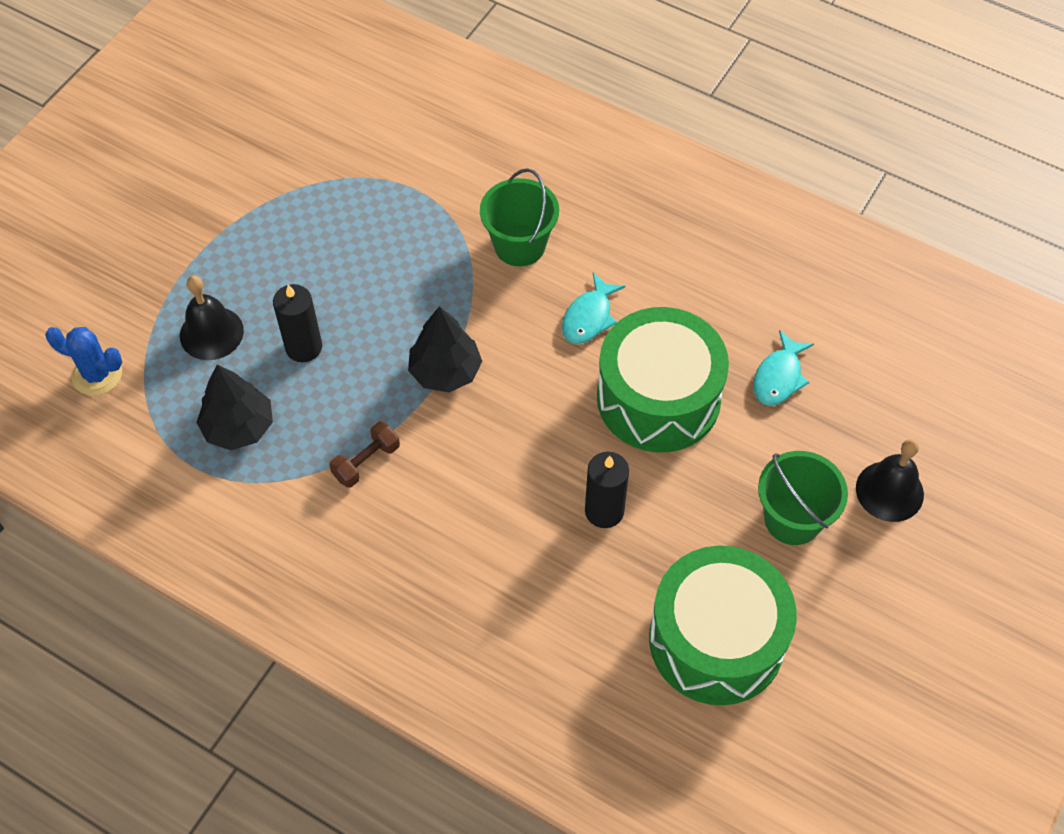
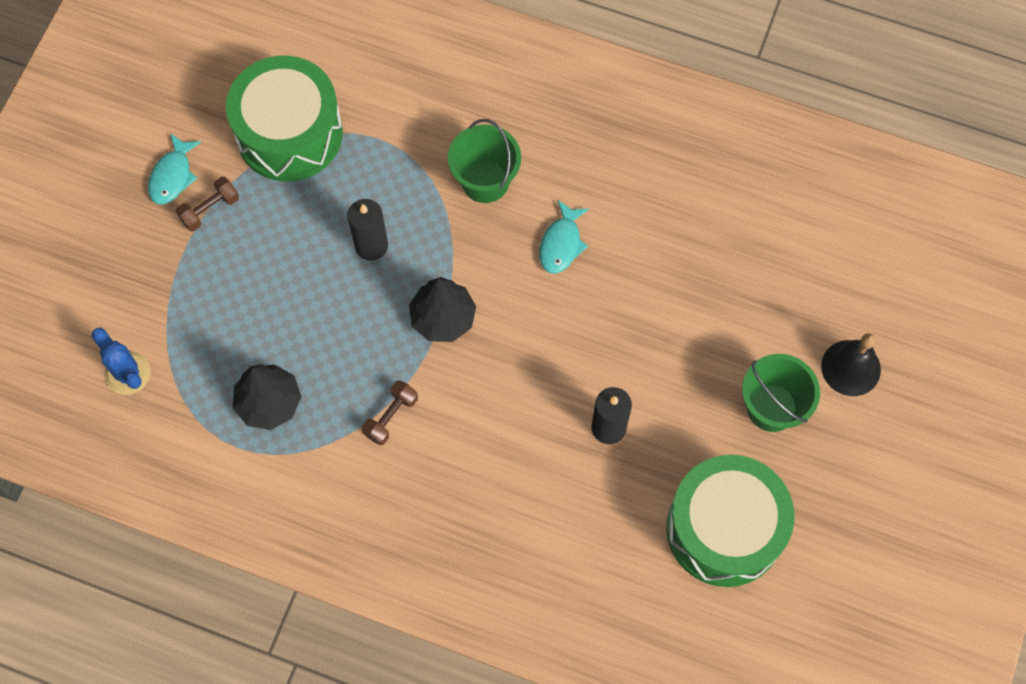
camera: 10 degrees left, 10 degrees up
blue cactus [45,327,122,396] -> blue cactus turned 45 degrees clockwise [91,328,151,395]
black bell [180,276,244,360] -> none
black candle [273,284,322,362] -> black candle moved to [348,199,388,261]
green drum [597,307,729,453] -> green drum moved to [226,56,343,181]
turquoise fish [753,330,814,406] -> turquoise fish moved to [148,133,201,205]
none -> brown dumbbell [176,177,239,231]

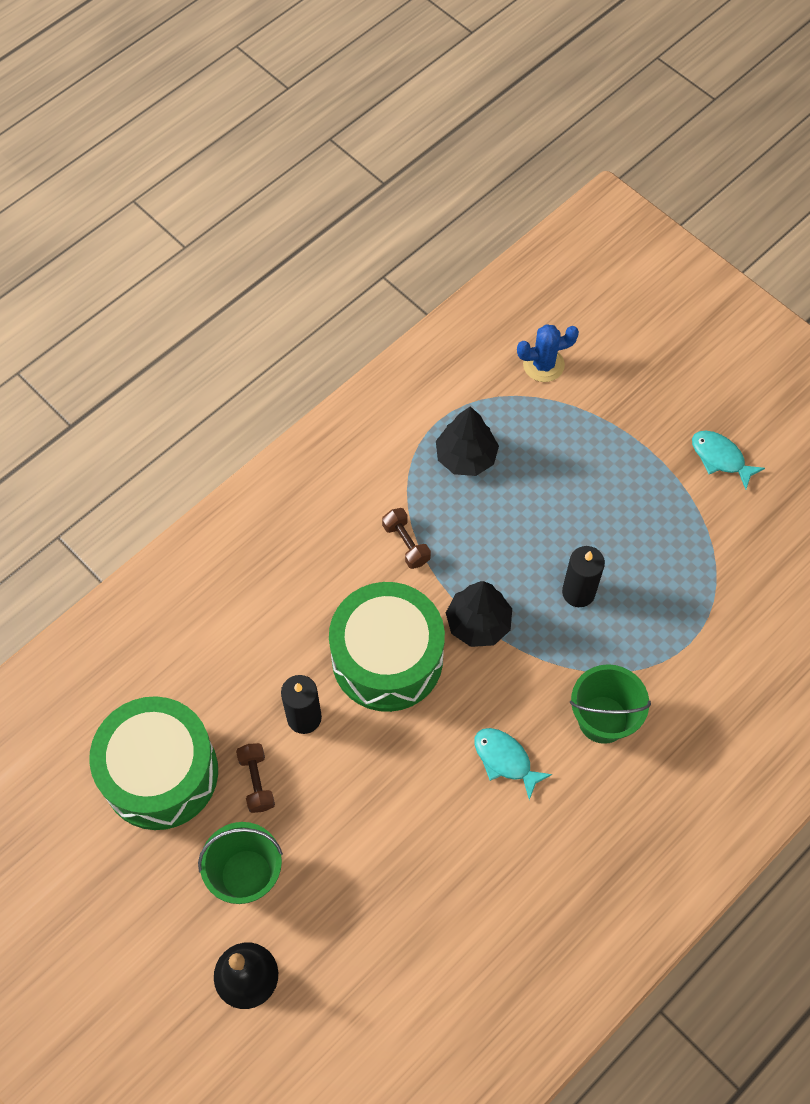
camera: 115 degrees right, 5 degrees down
brown dumbbell [176,177,239,231] -> brown dumbbell moved to [236,743,275,813]
green drum [226,56,343,181] -> green drum moved to [329,582,445,712]

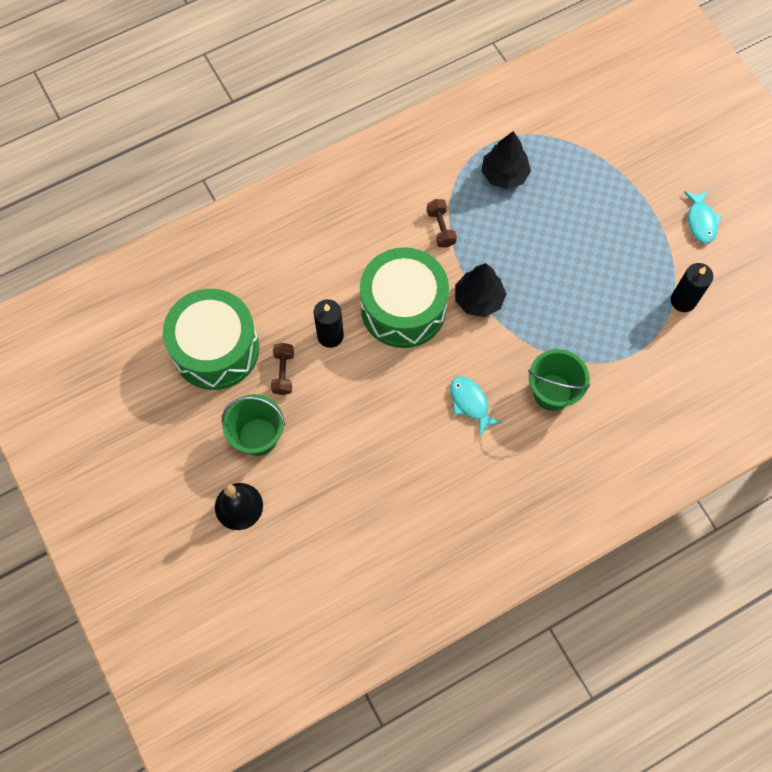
camera: 15 degrees right, 5 degrees up
blue cactus [517,324,579,382] -> none
black candle [562,546,605,607] -> black candle moved to [671,263,713,312]
turquoise fish [692,431,765,489] -> turquoise fish turned 150 degrees counterclockwise [684,190,722,244]

